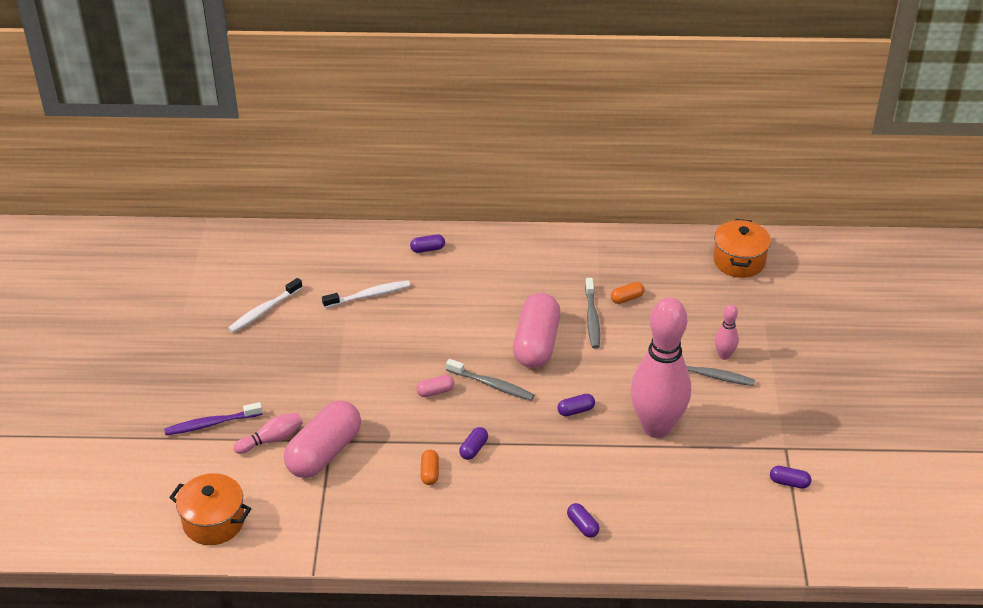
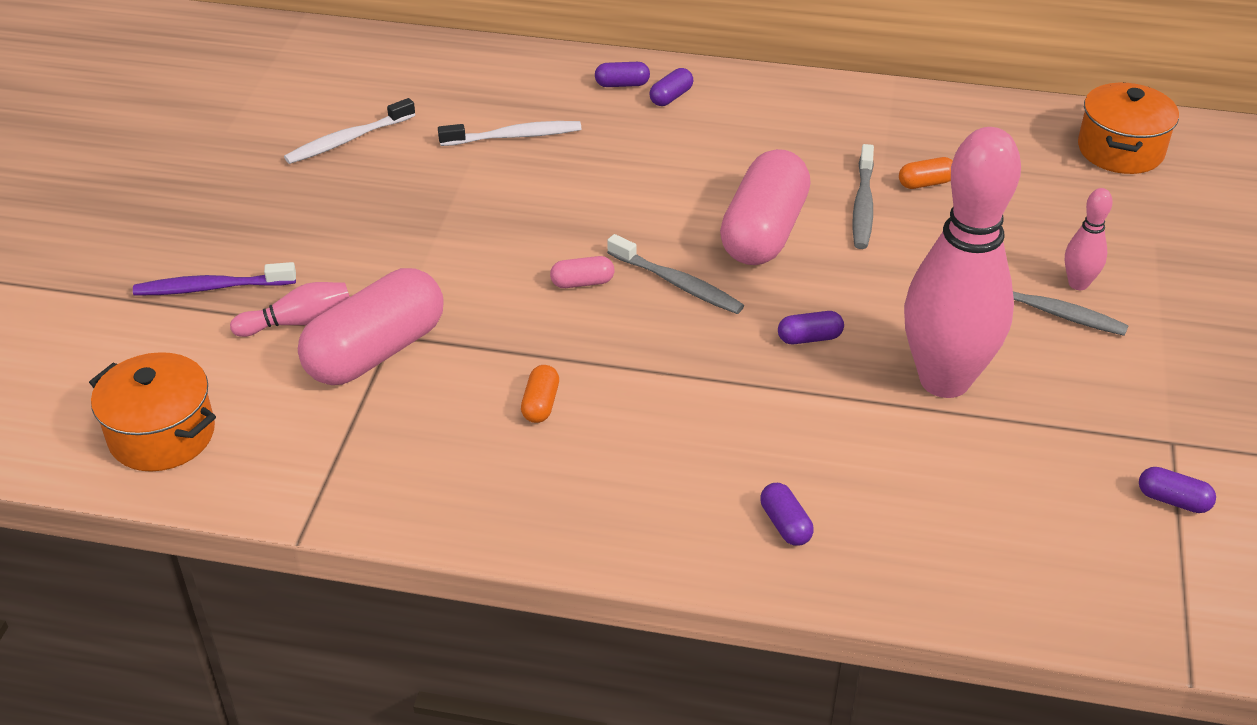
camera: 10 degrees right, 0 degrees up
purple capsule [459,427,488,460] -> purple capsule moved to [649,68,694,106]

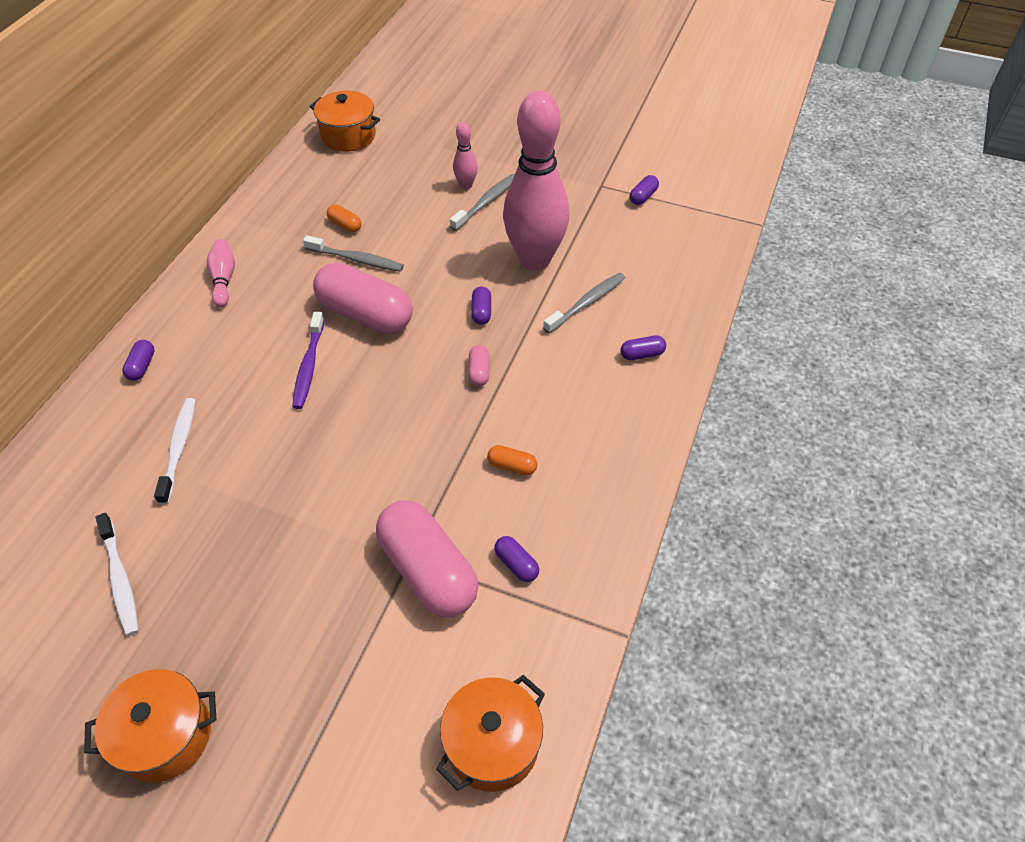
camera: 80 degrees left, 10 degrees up
purple toothbrush [133,262,296,296] -> purple toothbrush moved to [292,312,324,409]
pink bowling pin [230,282,350,337] -> pink bowling pin moved to [207,239,235,307]
pink capsule [550,256,614,288] -> pink capsule moved to [468,345,490,386]
grey toothbrush [607,234,744,314] -> grey toothbrush moved to [543,273,625,333]
purple capsule [649,68,694,106] -> purple capsule moved to [494,536,539,582]
orange capsule [899,157,953,189] -> orange capsule turned 45 degrees counterclockwise [327,205,361,233]
none -> orange pot [84,669,217,783]

